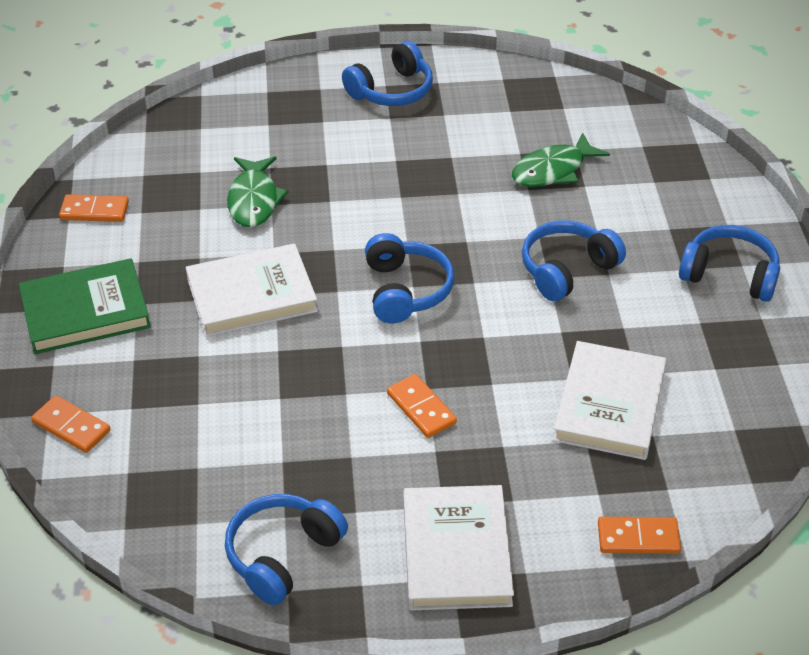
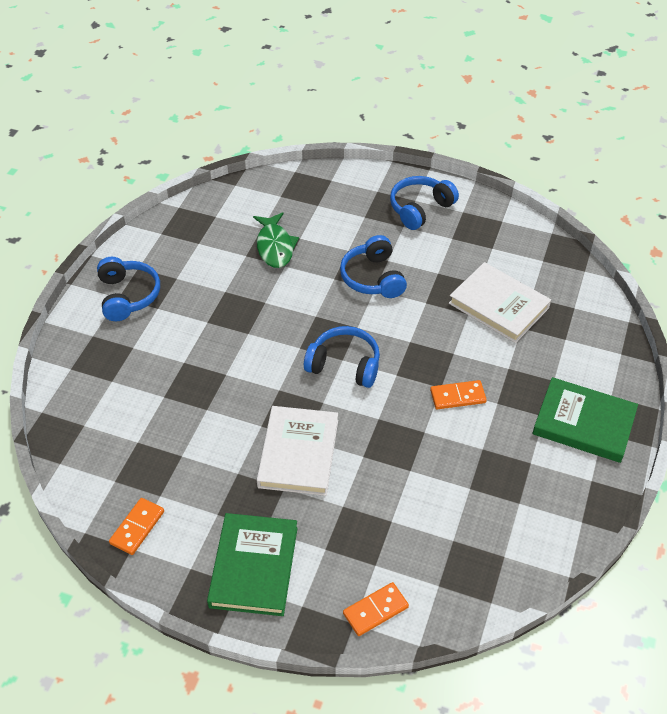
camera: 65 degrees left, 5 degrees up
blue headphones [225,494,348,605] -> none
green fish [227,157,288,228] -> none
white book [403,485,514,611] -> green book [532,377,638,463]
orange domino [598,517,681,554] -> none

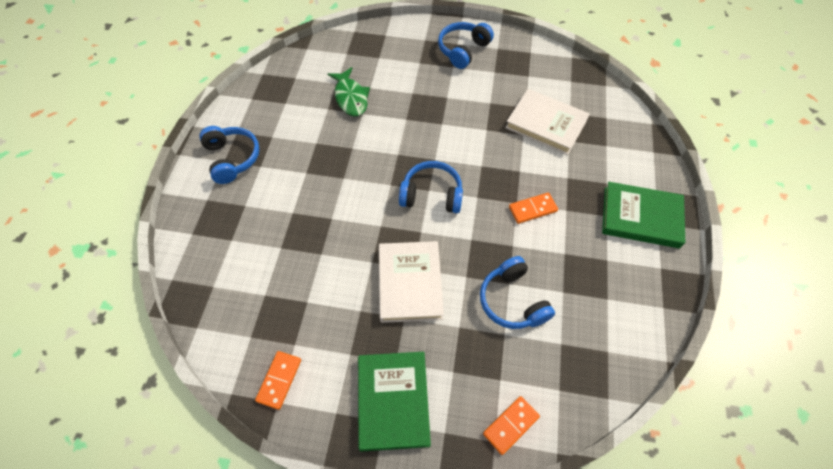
camera: 10 degrees left, 10 degrees up
blue headphones [340,235,407,298] -> blue headphones moved to [480,256,555,329]

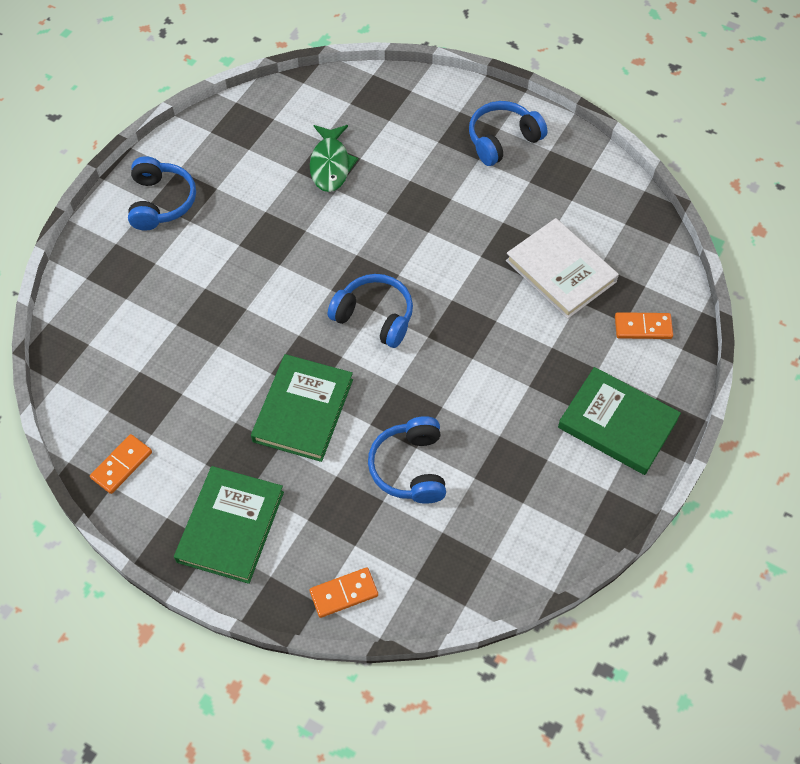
camera: 20 degrees right, 0 degrees up
white book [379,241,444,323] -> green book [251,354,353,462]
orange domino [509,193,558,224] -> orange domino moved to [615,312,673,339]

